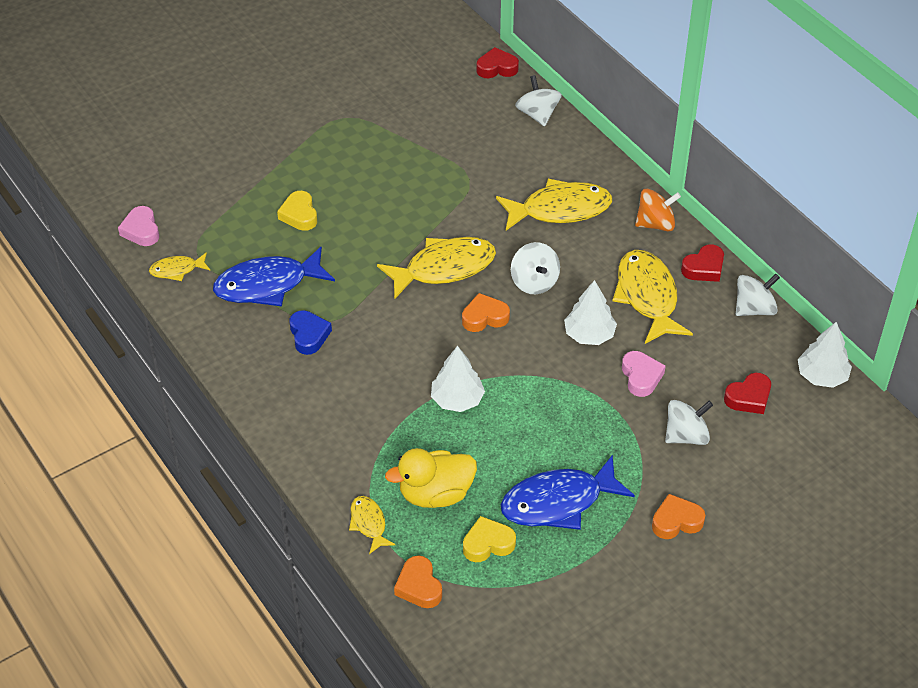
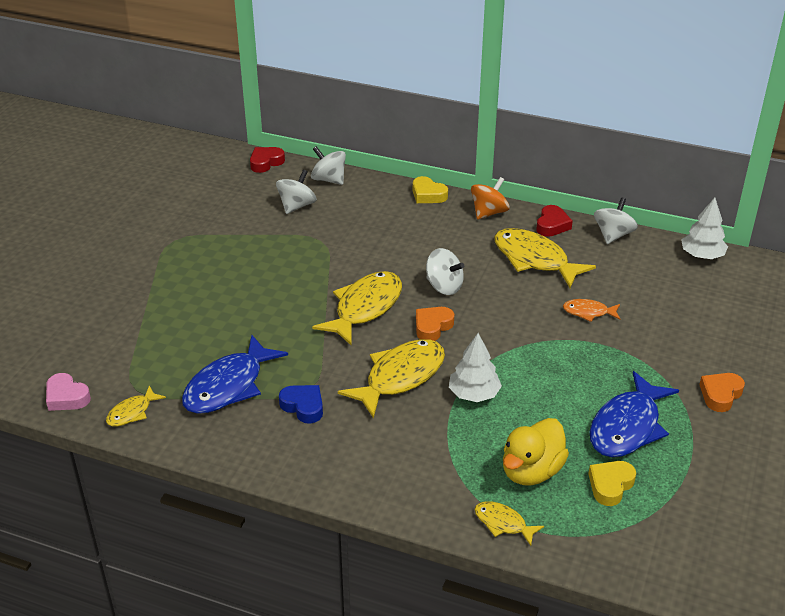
camera: 35 degrees left, 10 degrees down
yellow heart [277,191,317,231] -> yellow heart moved to [413,176,448,203]
orange heart [394,555,442,608] -> none
yellow fish [496,179,612,231] -> yellow fish moved to [338,339,445,419]
white tree [564,280,617,345] -> none
pink heart [622,351,665,397] -> orange fish [563,299,620,322]
white spinning top [665,400,713,445] -> white spinning top moved to [276,170,317,214]
red heart [724,373,771,414] -> none

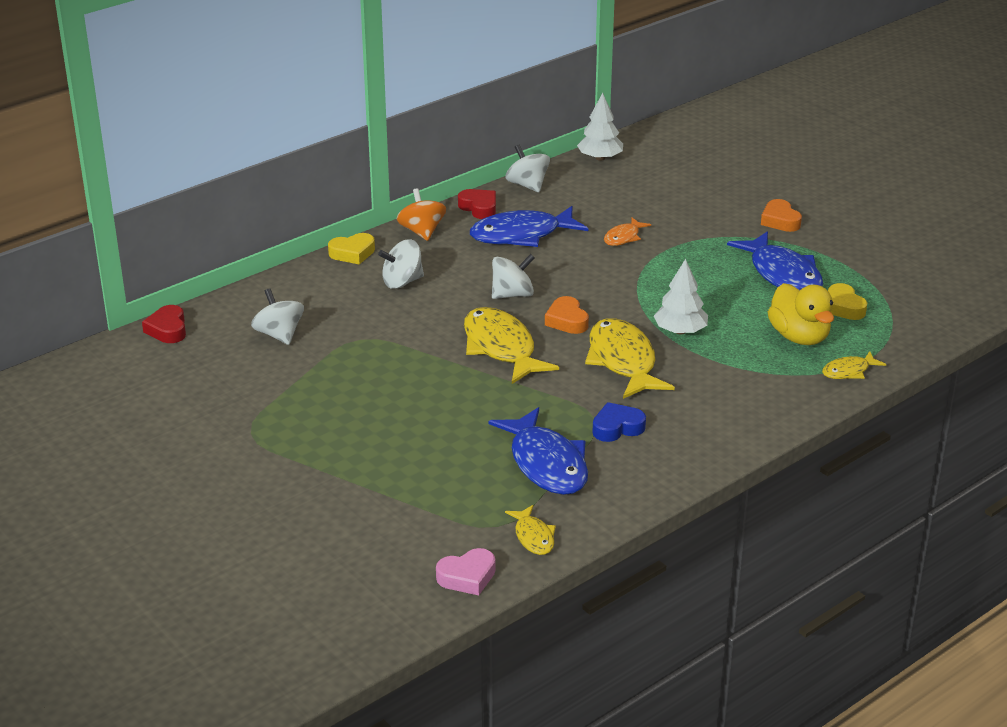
camera: 60 degrees left, 5 degrees down
white spinning top [311,146,346,185] -> white spinning top moved to [378,239,424,289]
yellow fish [494,228,596,288] -> blue fish [470,206,588,247]

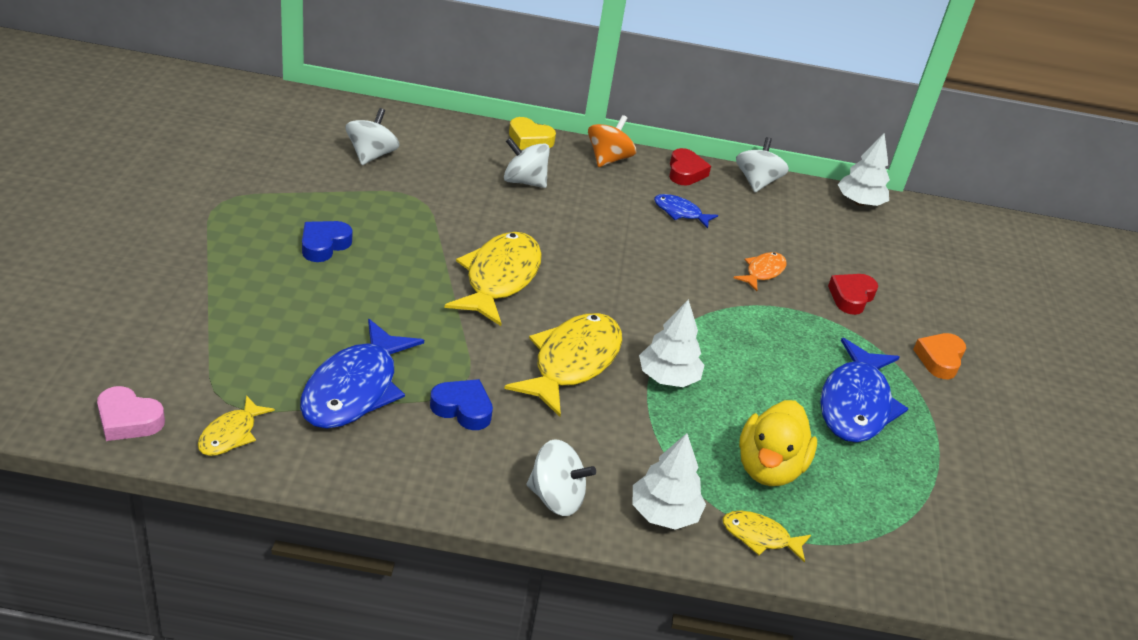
camera: 40 degrees right, 5 degrees up
red heart [142,305,186,343] -> red heart moved to [828,274,878,315]
blue fish [470,206,588,247] -> blue fish [654,194,718,229], size x0.51
white spinning top [492,254,534,299] -> white spinning top moved to [527,439,596,516]
orange heart [545,296,589,334] -> none
orange fish [604,217,651,246] -> orange fish turned 135 degrees clockwise [734,252,786,291]
yellow heart [828,283,867,320] -> none
none -> blue heart [302,221,352,262]
none -> white tree [633,433,706,530]

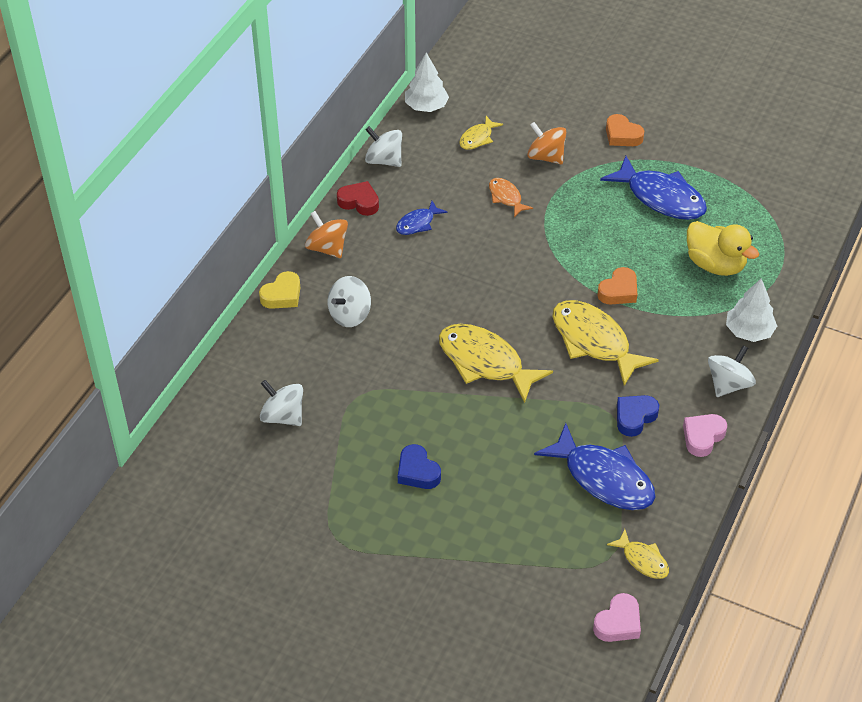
camera: 65 degrees left, 10 degrees up
white tree [639,299,704,387] -> orange heart [597,267,637,305]
yellow fish [723,511,811,563] -> yellow fish moved to [459,116,503,150]
red heart [828,274,878,315] -> orange spinning top [527,122,566,164]
none -> pink heart [683,414,727,457]

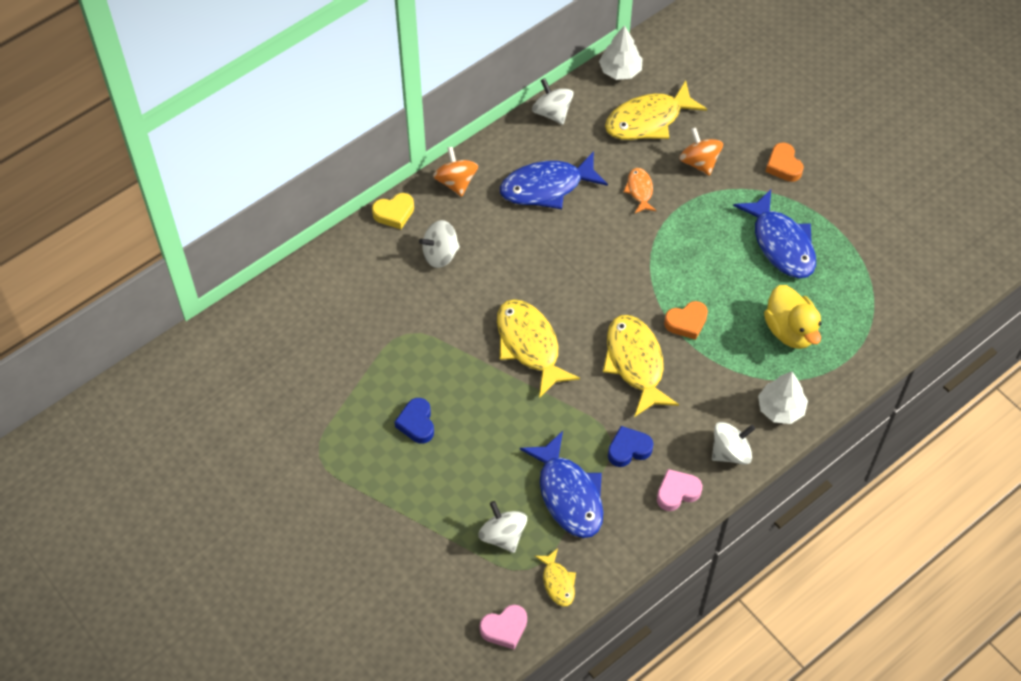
camera: 25 degrees right, 10 degrees up
white spinning top [260,380,303,426] -> white spinning top moved to [478,501,527,553]
red heart [337,181,379,216] -> none
blue fish [396,201,447,235] -> blue fish [500,151,608,209], size x1.97
yellow fish [459,116,503,150] -> yellow fish [605,80,707,140], size x1.97

